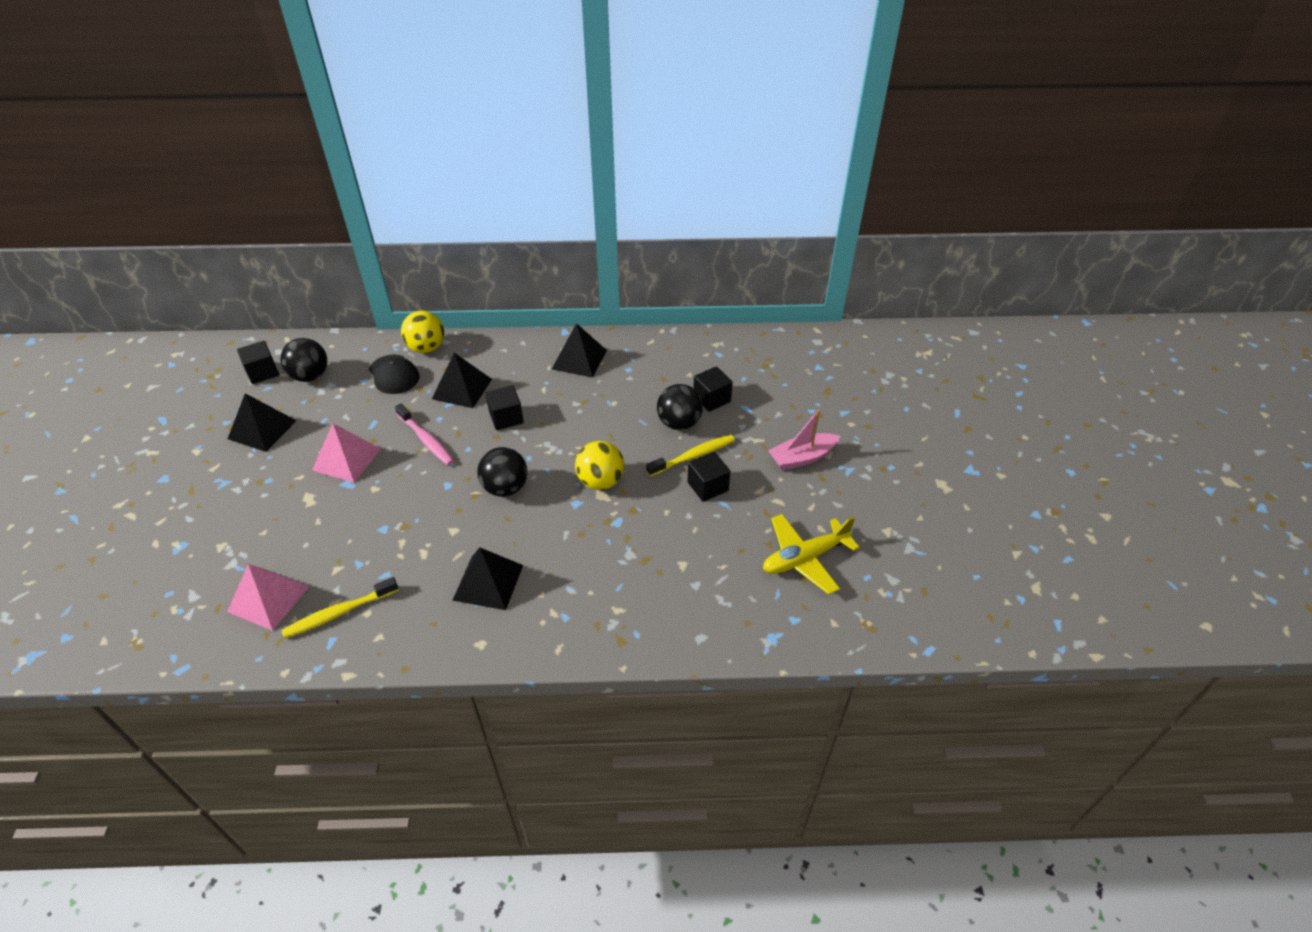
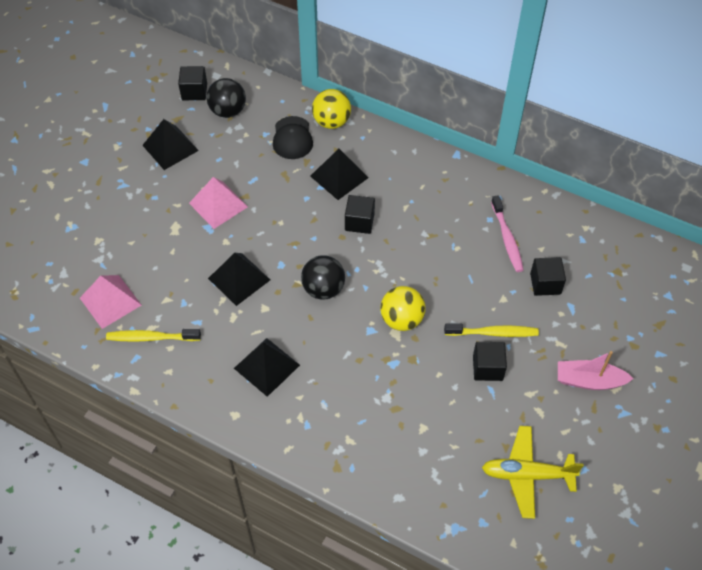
camera: 30 degrees right, 10 degrees up
pink toothbrush [395,404,454,465] -> pink toothbrush moved to [491,195,524,272]
black pyramid [552,323,607,378] -> black pyramid moved to [208,253,270,306]
black ball [657,384,703,430] -> none

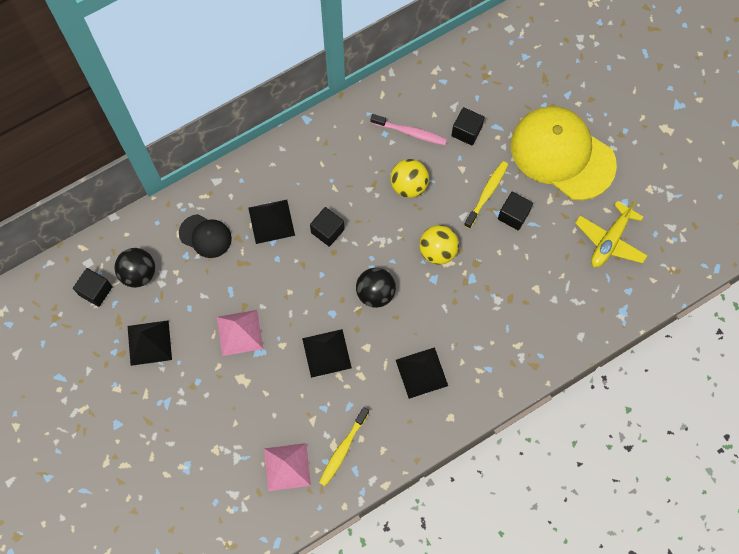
camera: 60 degrees left, 15 degrees up
yellow ball [312,89,351,129] -> yellow ball moved to [390,159,429,198]
pink boat [558,351,634,390] -> yellow cap [511,106,617,200]

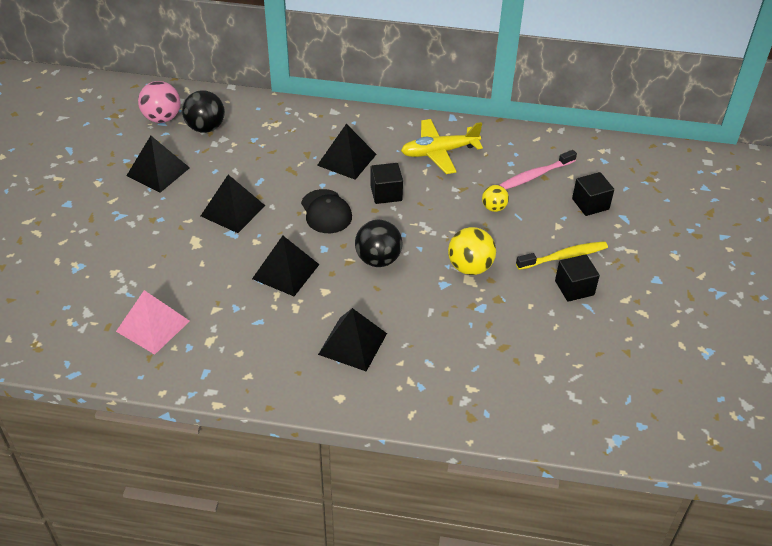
camera: 40 degrees right, 25 degrees down
black cube [73,268,113,307] -> pink ball [138,81,180,123]
black cap [179,214,232,258] -> black cap moved to [301,189,352,233]
pink pyramid [217,310,263,356] -> black pyramid [201,175,265,233]
yellow toothbrush [319,407,369,487] -> none
pink toothbrush [370,114,447,145] -> pink toothbrush turned 90 degrees clockwise [500,150,577,189]
yellow ball [390,159,429,198] -> yellow ball [482,185,509,212], size x0.60
yellow cap [511,106,617,200] -> none
yellow plane [575,200,648,268] -> yellow plane moved to [401,119,483,174]

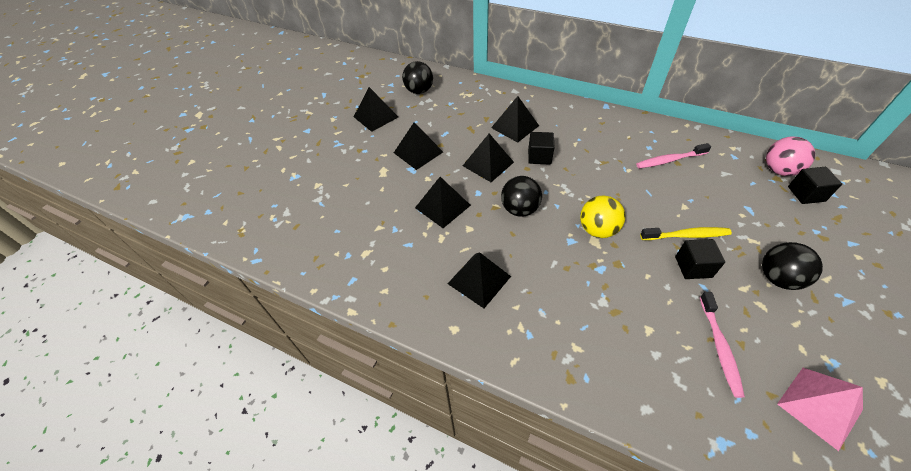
camera: 20 degrees right, 5 degrees up
pink pyramid [116,290,190,355] -> pink pyramid moved to [777,368,863,451]
pink ball [138,81,180,123] -> pink ball moved to [766,136,815,176]
black cap [301,189,352,233] -> black pyramid [463,134,514,182]
yellow plane [401,119,483,174] -> none
yellow ball [482,185,509,212] -> none
black cube [572,172,614,216] -> black cube moved to [788,167,842,204]
none -> pink toothbrush [700,292,745,398]
none -> black ball [762,242,823,290]

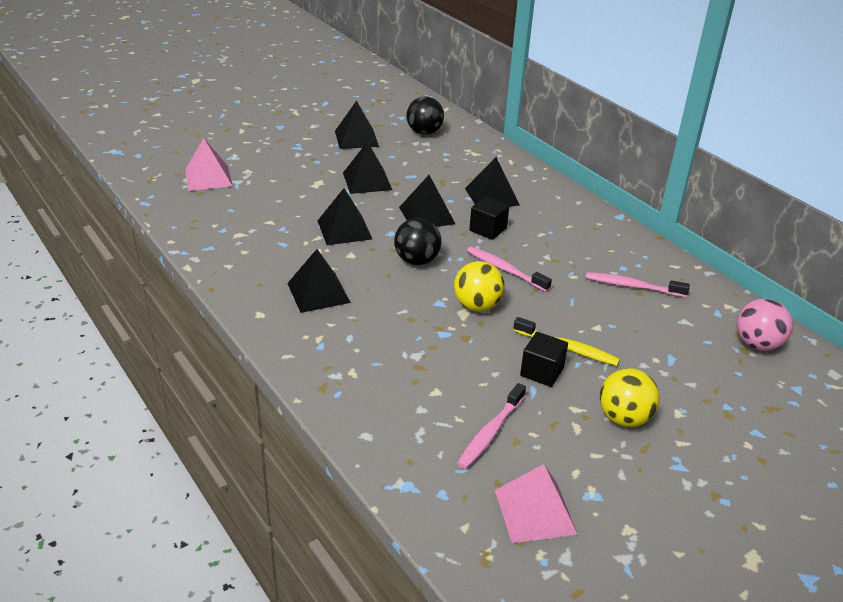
camera: 25 degrees right, 15 degrees down
black ball [762,242,823,290] -> yellow ball [600,368,660,427]
black cube [788,167,842,204] -> none
none -> pink pyramid [185,138,233,191]
none -> pink toothbrush [467,247,552,292]

